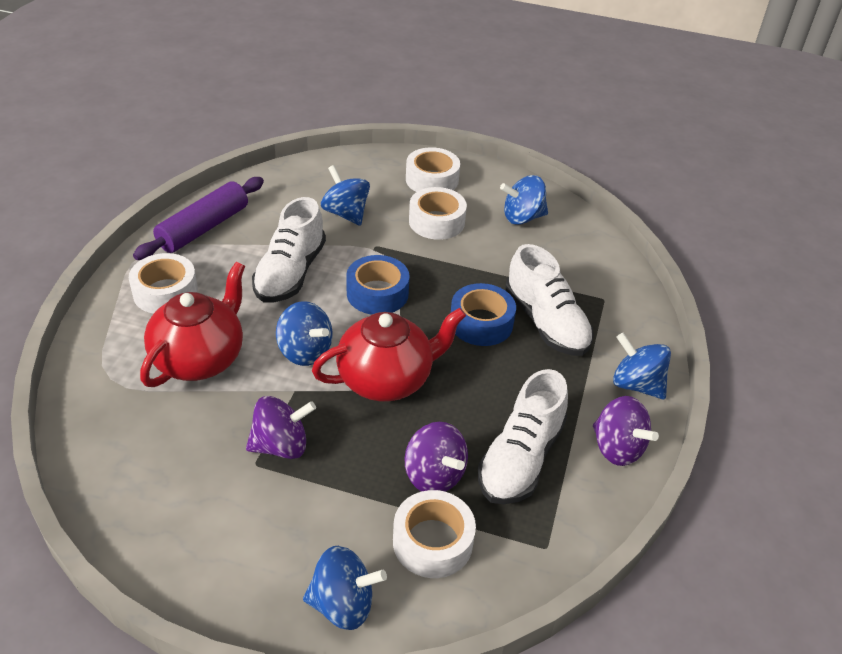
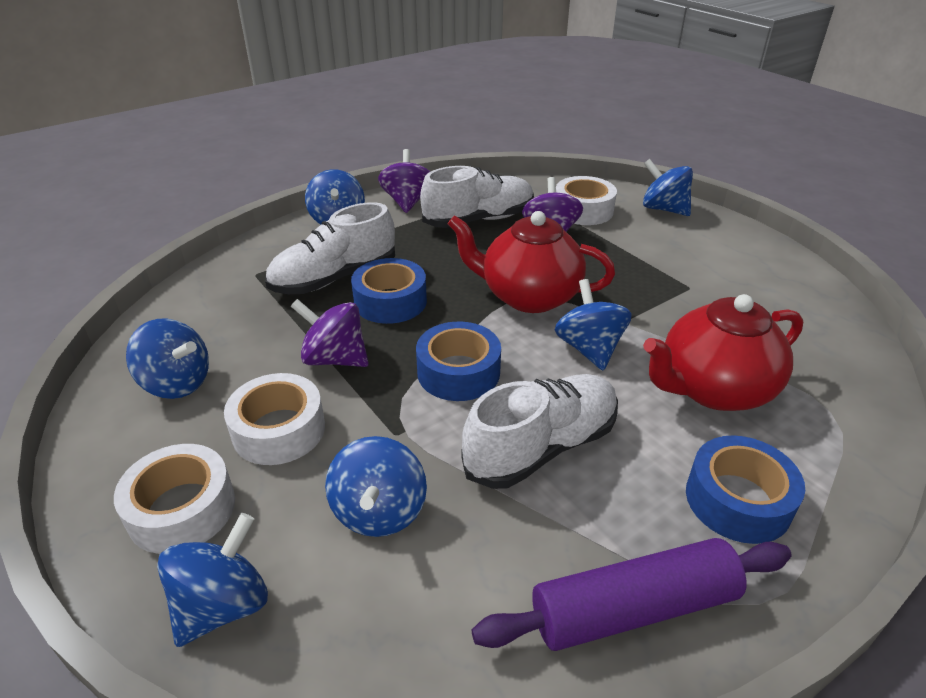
camera: 140 degrees left, 5 degrees down
white tape [129,253,198,314] -> blue tape [686,435,805,544]
purple spinning top [246,396,316,459] -> purple spinning top moved to [291,299,369,367]
white shoe [505,244,594,356] -> white shoe turned 135 degrees counterclockwise [265,202,395,294]
none -> blue spinning top [157,513,268,647]

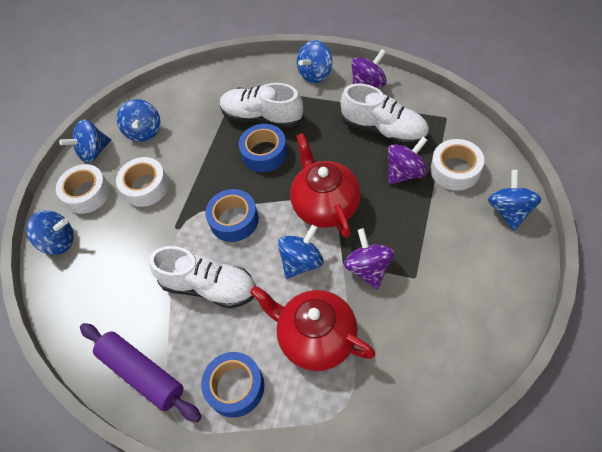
camera: 60 degrees right, 20 degrees up
purple spinning top [291,299,369,367] -> purple spinning top moved to [344,228,394,290]
blue spinning top [325,436,427,537] -> blue spinning top moved to [59,119,111,163]

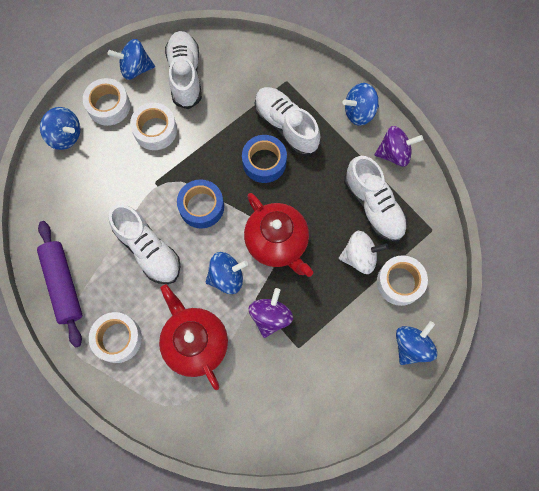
camera: 25 degrees right, 15 degrees up
blue spinning top [117,99,160,142] -> white shoe [165,31,202,110]
blue tape [201,352,264,418] -> white tape [89,312,142,363]
red teapot [290,133,361,238] -> red teapot turned 135 degrees clockwise [244,193,313,277]
purple spinning top [388,137,427,184] -> white spinning top [339,231,389,274]

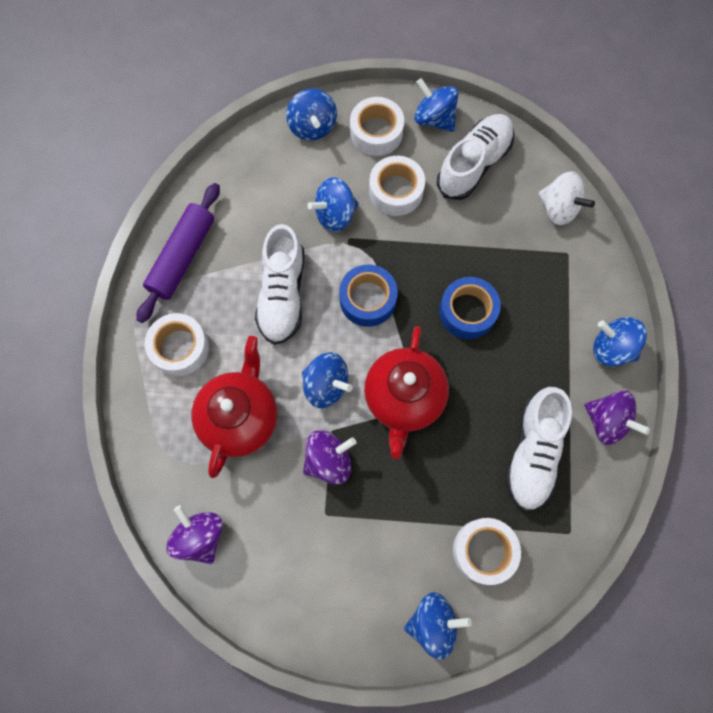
camera: 45 degrees right, 0 degrees up
white shoe [255,87,320,156] -> none
white spinning top [339,231,389,274] -> white spinning top moved to [539,171,595,225]
none -> purple spinning top [166,505,223,564]
none -> blue spinning top [307,177,359,232]

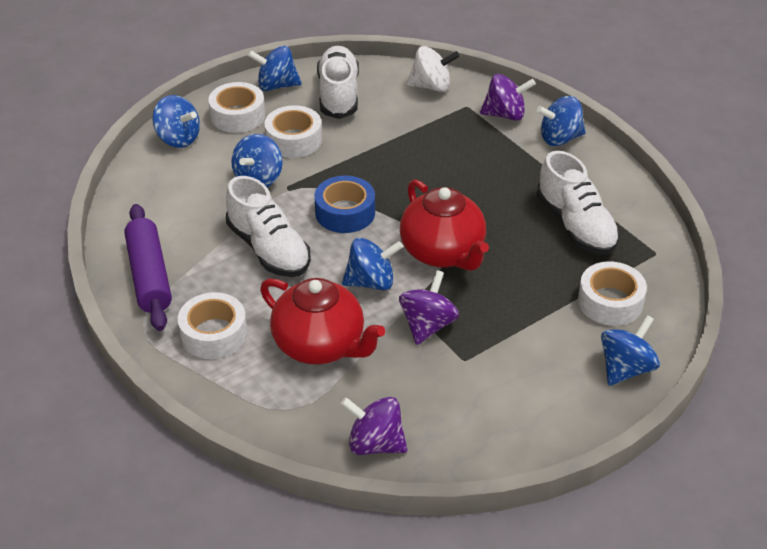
camera: 40 degrees left, 30 degrees down
red teapot [191,336,277,478] -> red teapot turned 150 degrees clockwise [260,278,385,365]
blue tape [439,277,501,339] -> none
purple spinning top [585,390,650,445] -> purple spinning top moved to [480,74,536,121]

